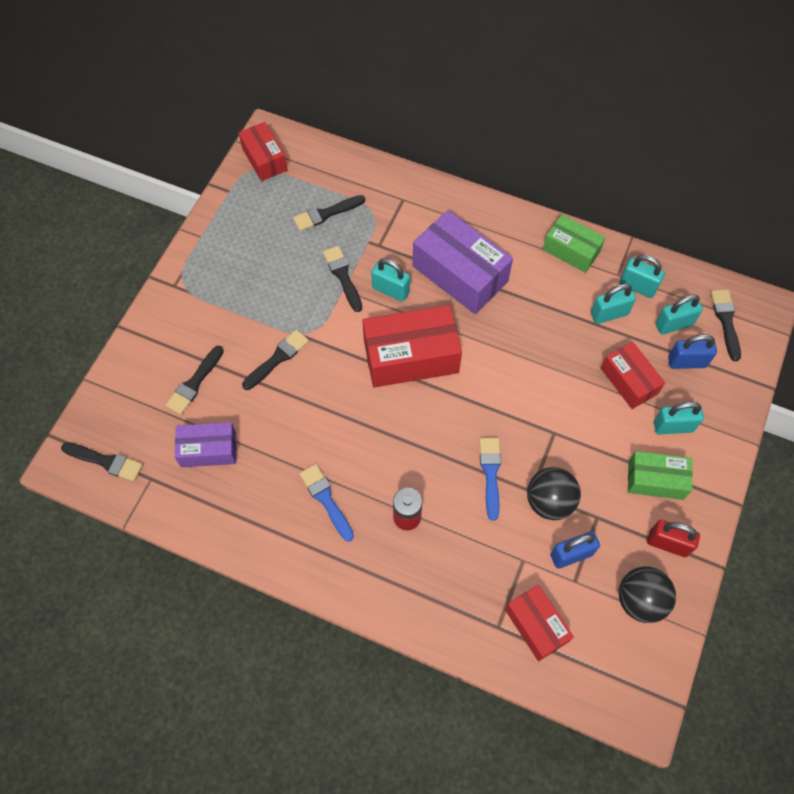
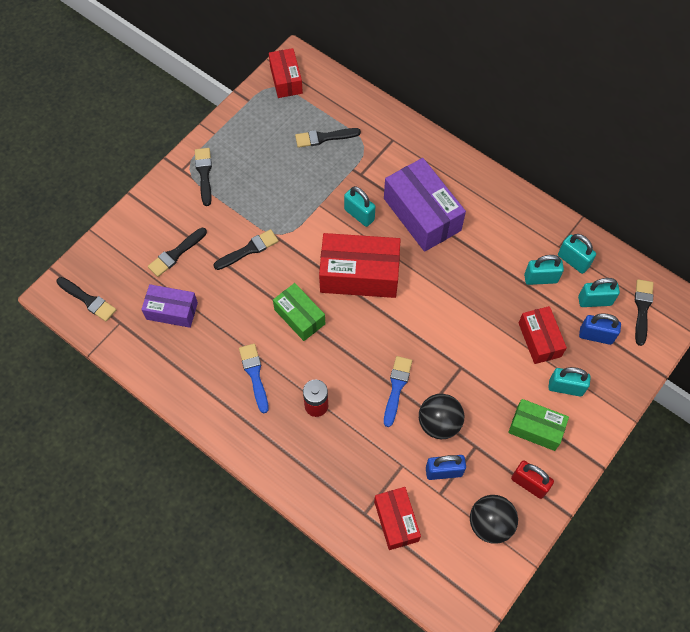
camera: 15 degrees right, 0 degrees up
black brush [323,246,362,312] -> black brush moved to [195,148,212,206]
green box [543,214,606,273] -> green box moved to [273,283,325,341]

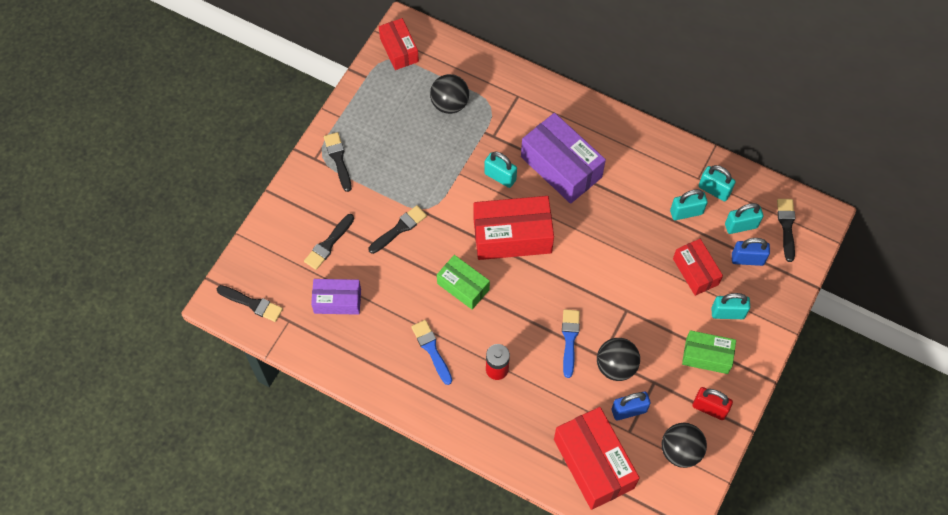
camera: 10 degrees left, 0 degrees up
black brush [295,128,361,148] -> black ball [430,74,469,114]
red box [374,487,421,550] -> red box [554,407,639,510], size x1.67

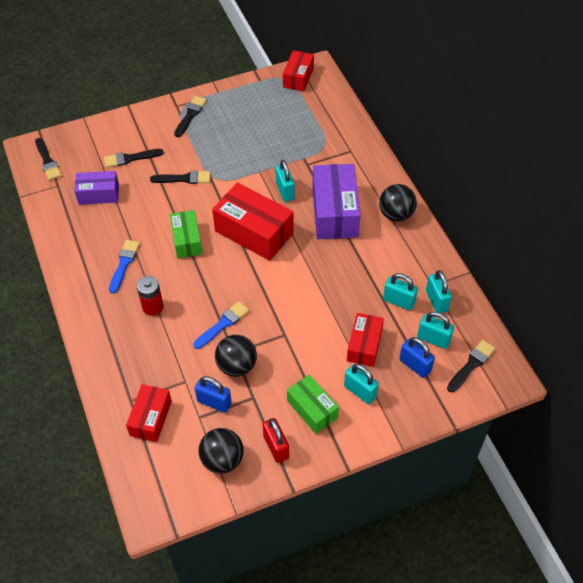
camera: 40 degrees right, 10 degrees down
purple box [311,279,361,315] -> purple box turned 45 degrees counterclockwise [74,171,119,205]
black ball [430,74,469,114] -> black ball moved to [379,184,417,222]
red box [554,407,639,510] -> red box [126,384,172,442], size x0.60

